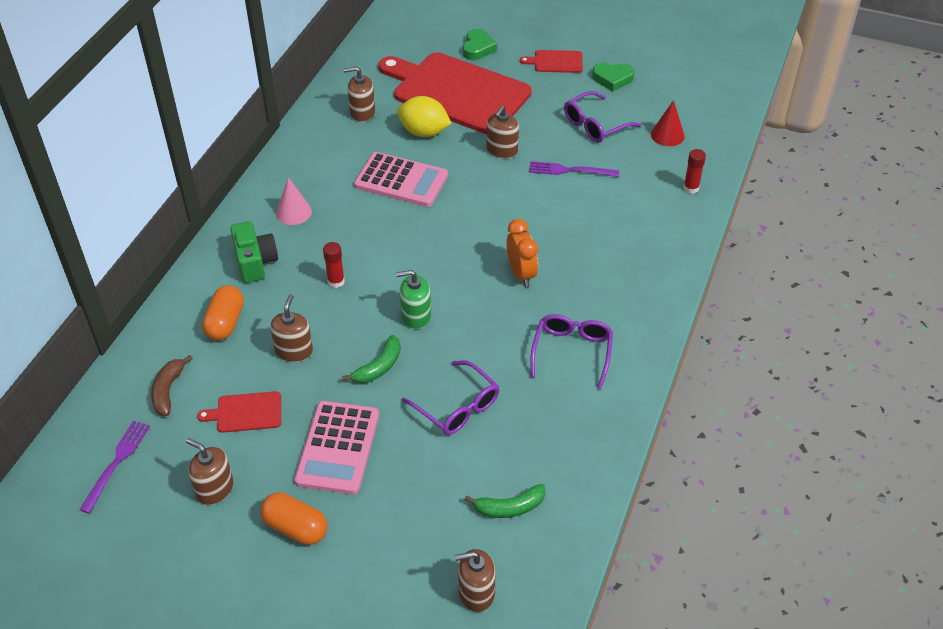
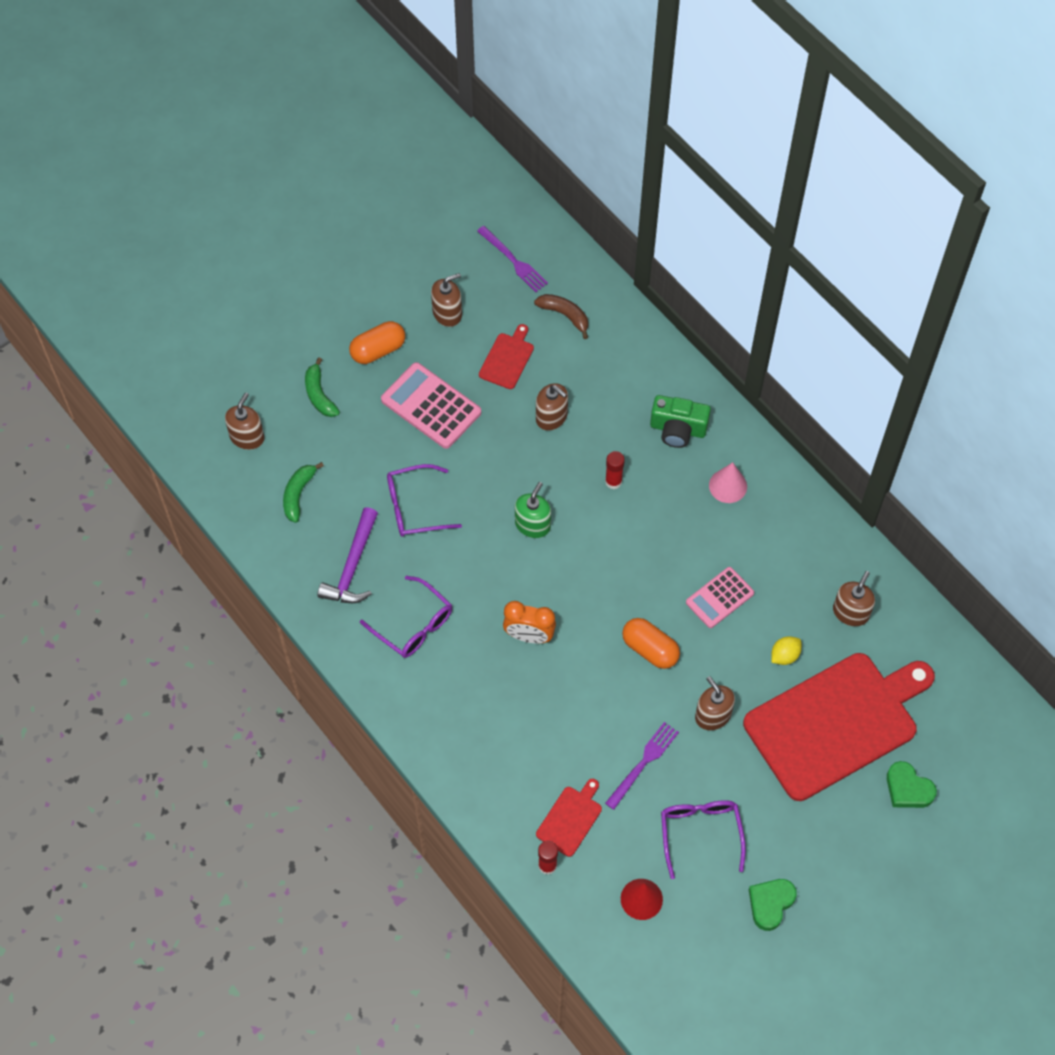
camera: 120 degrees right, 15 degrees up
orange capsule [202,285,244,340] -> orange capsule moved to [622,618,680,669]
green banana [342,335,401,383] -> green banana moved to [305,357,340,417]
pink calculator [354,152,448,207] -> pink calculator [686,567,754,628], size x0.65
yellow lemon [397,96,452,137] -> yellow lemon [771,636,802,665], size x0.56
red cutting board [520,50,583,73] -> red cutting board moved to [536,779,602,857]
none -> purple hammer [317,507,378,603]

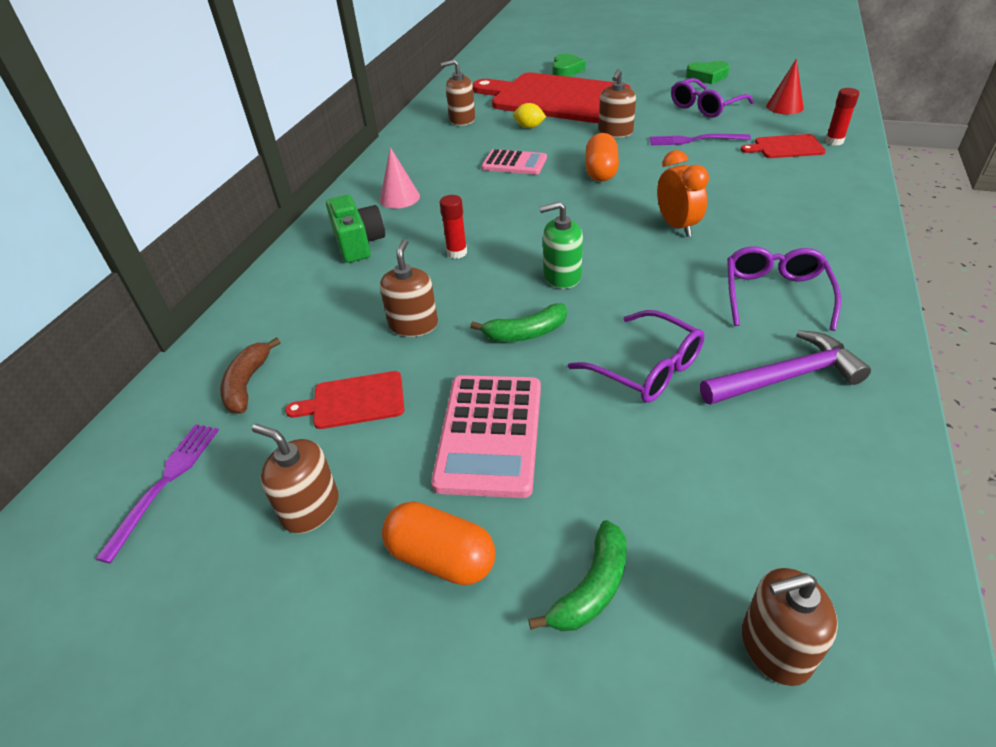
camera: 120 degrees left, 20 degrees down
green banana [283,462,324,523] -> green banana moved to [470,303,567,342]

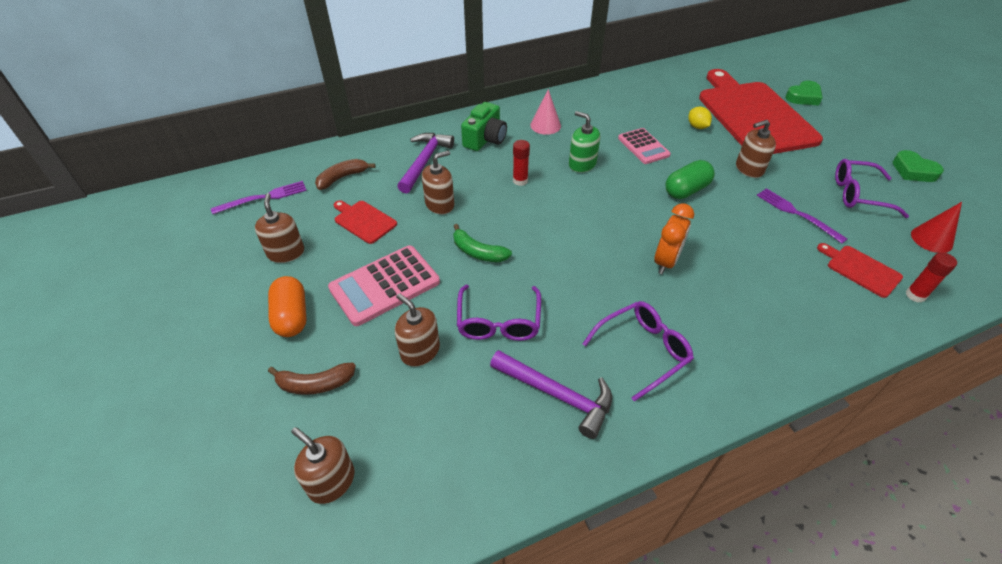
camera: 45 degrees right, 5 degrees up
brown soap dispenser [441,60,475,126] -> brown soap dispenser moved to [395,293,440,367]
green banana [528,520,627,631] -> brown banana [268,362,356,395]
green soap dispenser [539,202,583,289] -> green soap dispenser moved to [569,111,600,173]
orange capsule [586,133,619,182] -> green capsule [665,160,715,199]
none -> purple hammer [397,133,454,194]

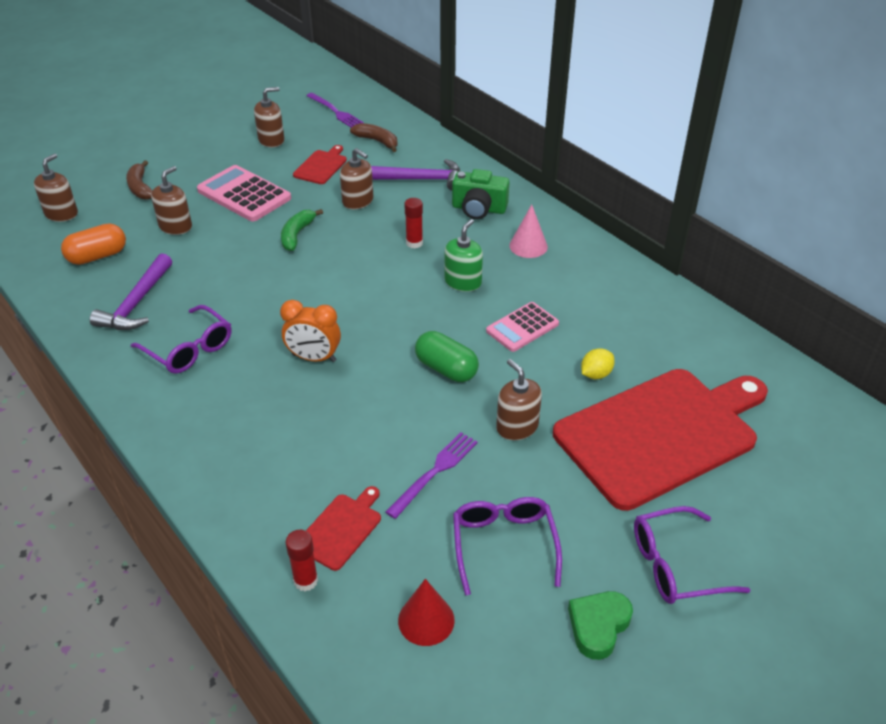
camera: 75 degrees right, 5 degrees down
orange capsule [268,276,307,337] -> orange capsule moved to [61,223,126,265]
purple glasses [457,285,541,341] -> purple glasses moved to [634,506,750,604]
green heart [785,81,822,106] -> none

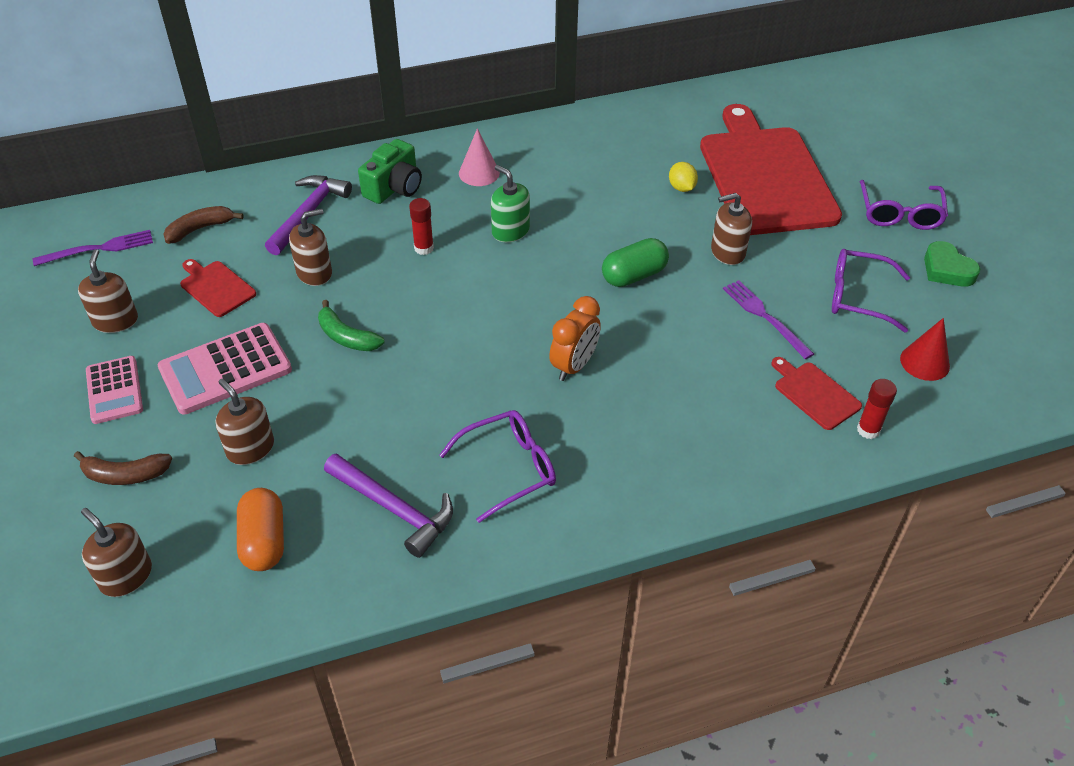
camera: 70 degrees left, 5 degrees up
pink calculator [486,302,559,352] -> pink calculator moved to [86,356,143,424]

